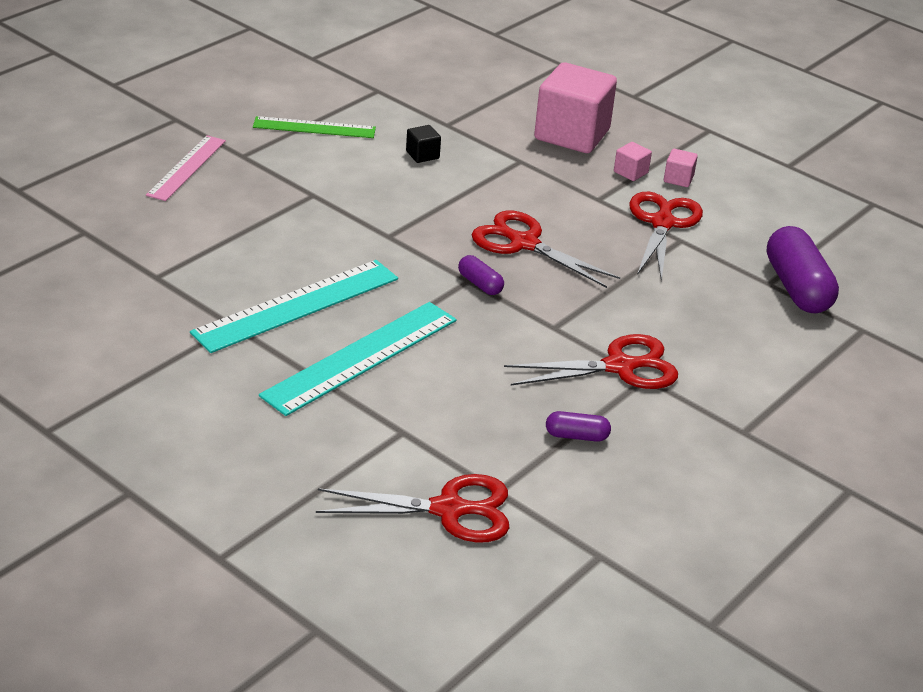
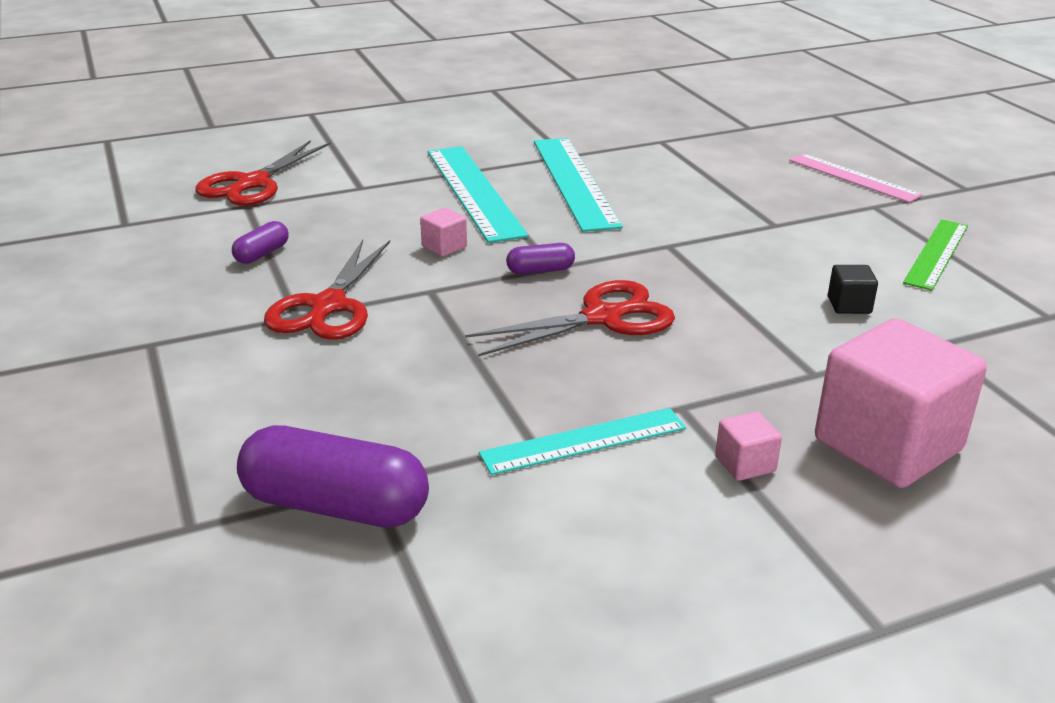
camera: 120 degrees right, 5 degrees down
red scissors [629,192,703,280] -> turquoise ruler [479,408,686,475]
pink cube [664,149,698,187] -> pink cube moved to [420,207,467,256]

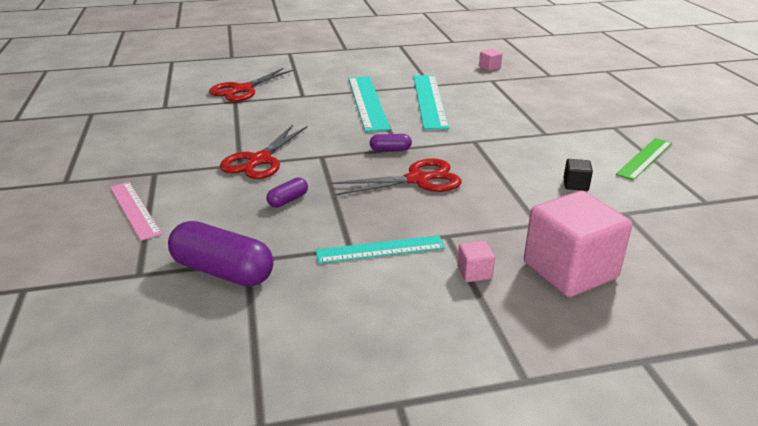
camera: 10 degrees right, 0 degrees up
purple capsule [232,221,289,264] -> purple capsule moved to [266,177,308,208]
pink cube [420,207,467,256] -> pink cube moved to [479,49,502,71]
pink ruler [789,153,923,203] -> pink ruler moved to [110,182,162,241]

